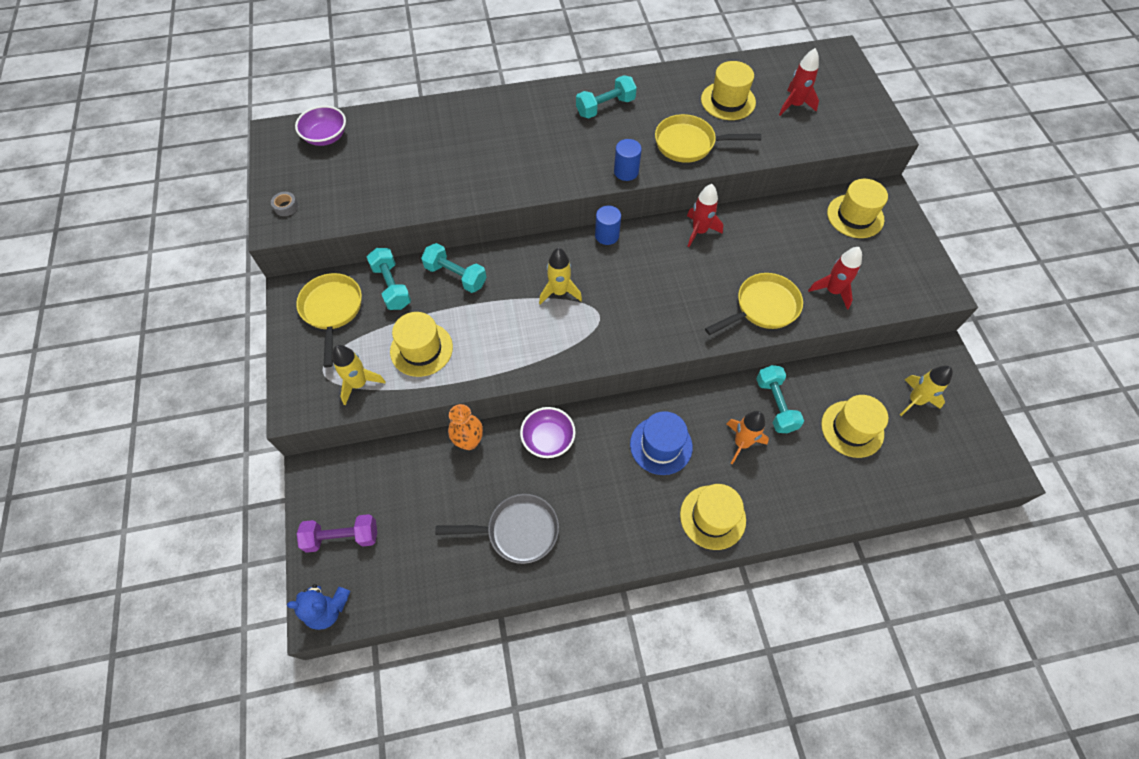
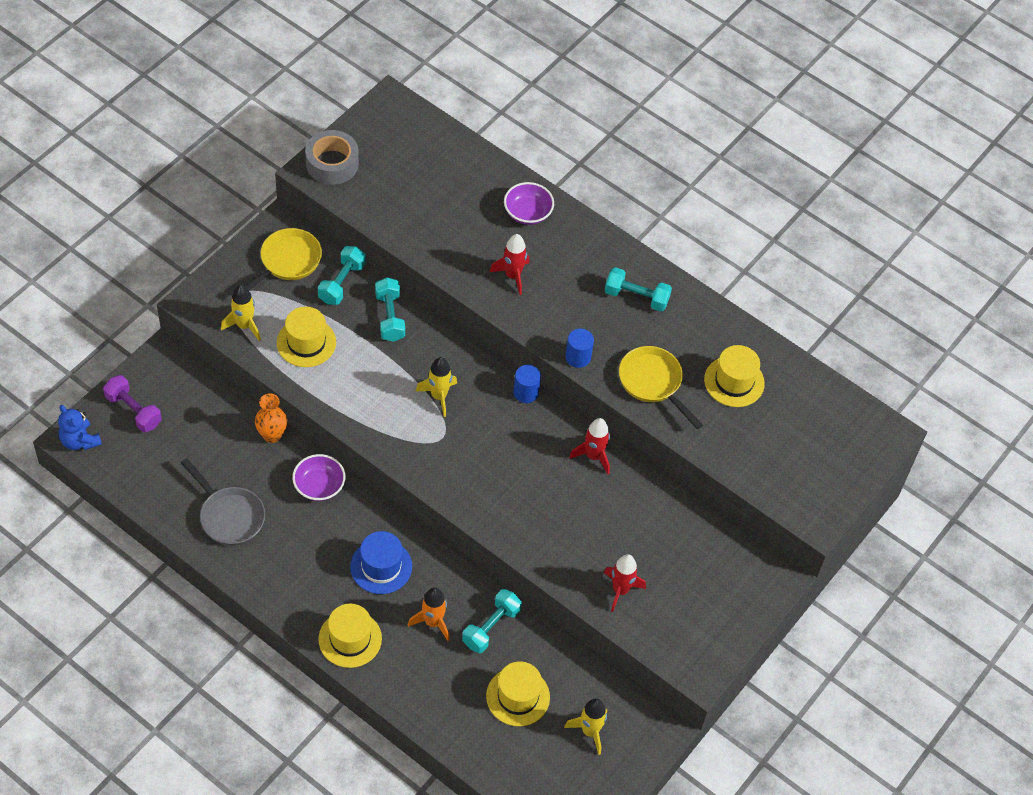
camera: 45 degrees right, 5 degrees down
grey tape [271,192,298,216] -> grey tape [305,130,359,185], size x2.33
purple bowl [295,105,346,146] -> purple bowl moved to [504,182,554,225]
yellow pan [705,273,803,335] -> none
red rocket [779,48,819,116] -> red rocket moved to [490,234,529,295]
yellow hat [827,179,888,238] -> none

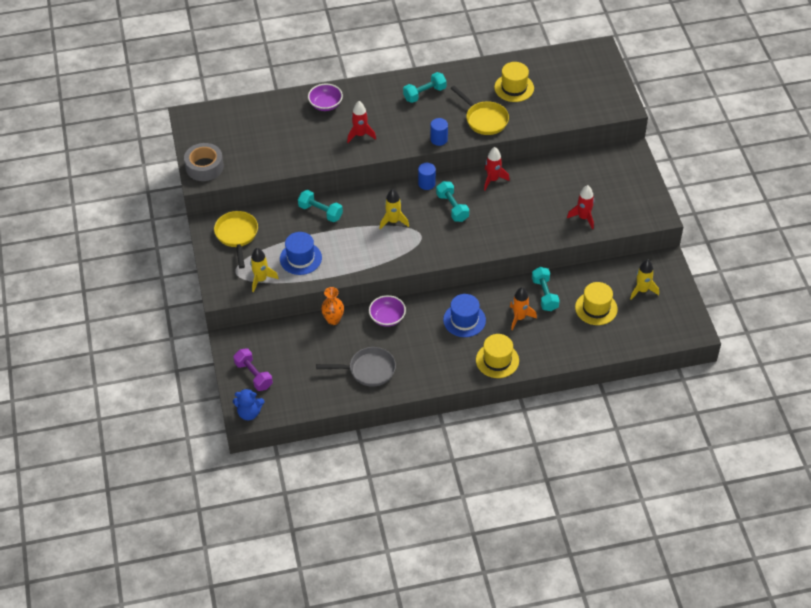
camera: 45 degrees left, 5 degrees down
purple dumbbell [103,375,162,432] -> purple dumbbell turned 60 degrees clockwise [233,348,273,391]
yellow hat [277,307,336,367] -> blue hat [280,232,322,275]
turquoise dumbbell [318,246,366,305] -> turquoise dumbbell moved to [436,181,469,222]
yellow pan [619,346,703,429] -> yellow pan turned 135 degrees counterclockwise [450,86,509,135]

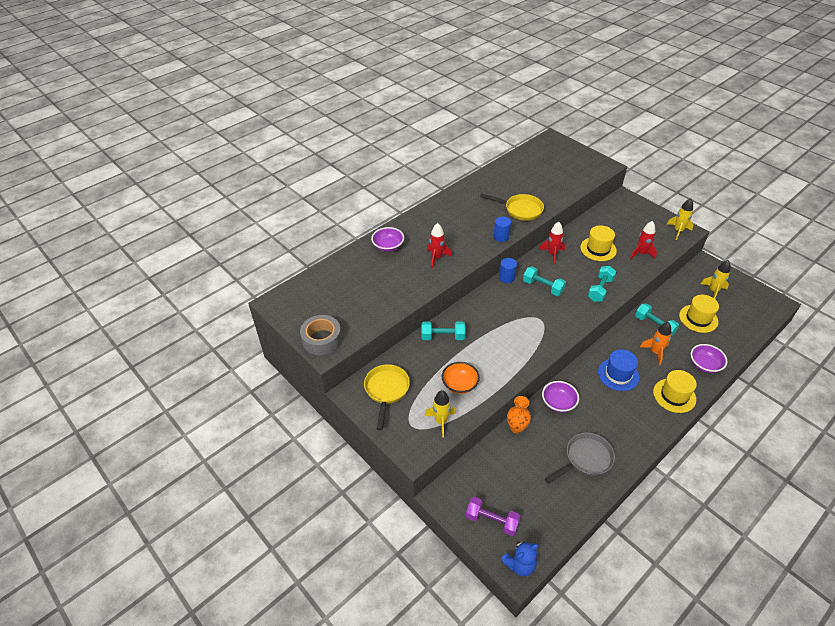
camera: 30 degrees left, 5 degrees down
yellow pan [214,211,258,269] -> yellow pan turned 45 degrees clockwise [364,364,410,430]
blue hat [280,232,322,275] -> orange bowl [442,362,480,394]
yellow rocket [380,189,409,230] -> yellow rocket moved to [667,198,693,240]
turquoise dumbbell [403,72,446,103] -> turquoise dumbbell moved to [588,266,616,302]
yellow hat [494,62,534,102] -> yellow hat moved to [580,225,617,261]
none -> purple bowl [691,344,727,373]

